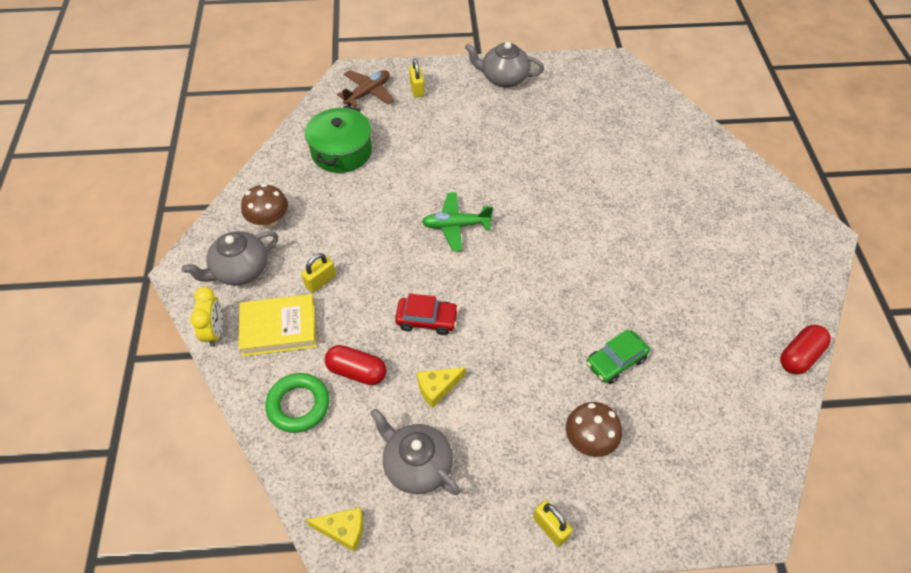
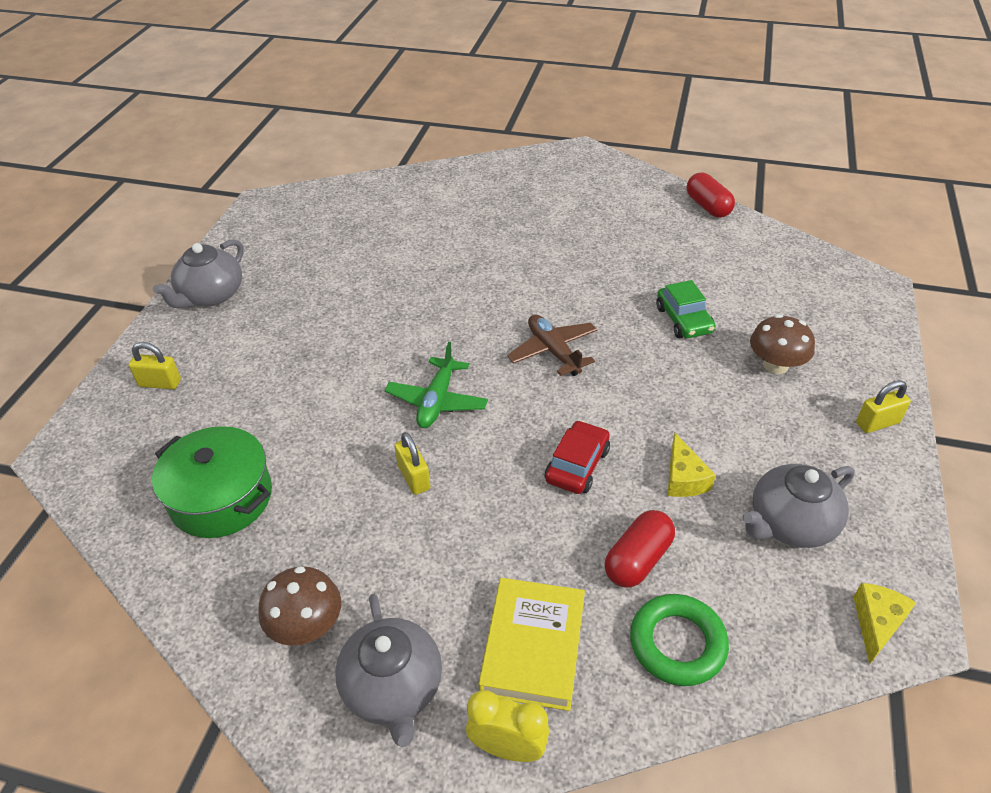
camera: 70 degrees left, 10 degrees down
yellow padlock [301,253,336,293] -> yellow padlock moved to [394,432,431,495]
brown plane [337,70,394,107] -> brown plane moved to [507,314,598,376]

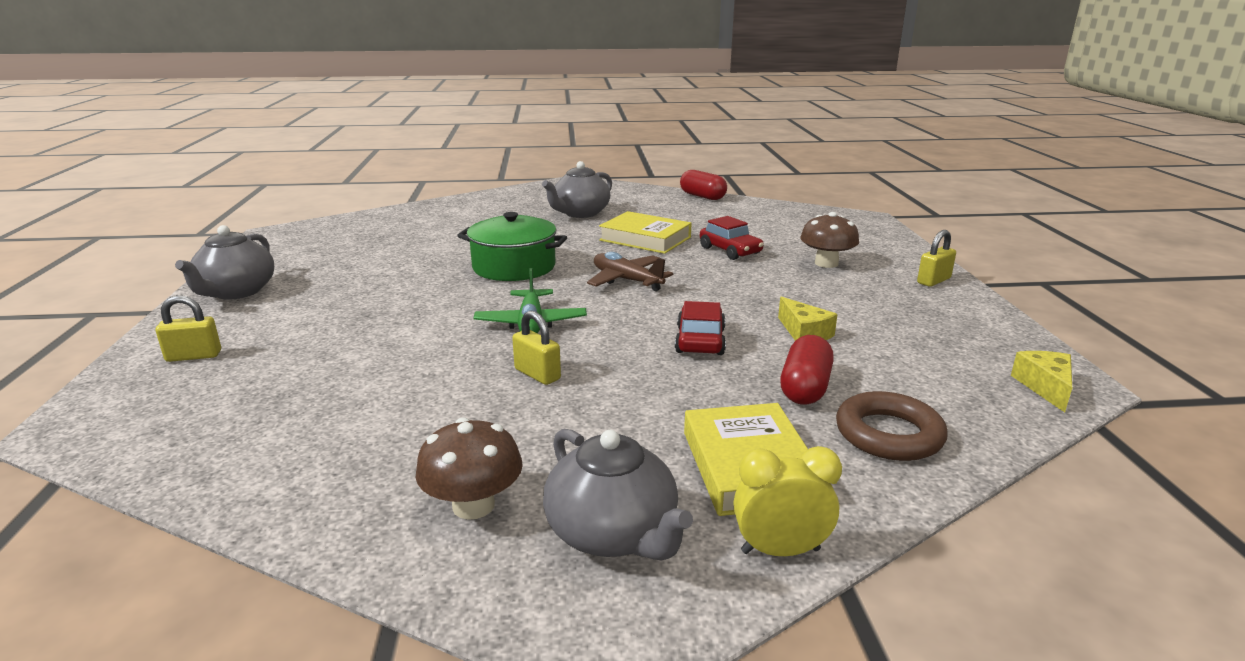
camera: 20 degrees left, 20 degrees down
green pot [152,426,272,538] -> green pot moved to [457,212,567,281]
green ring [630,594,729,686] -> brown ring [836,391,948,461]
green car [656,280,716,338] -> red car [700,216,764,260]
grey teapot [743,464,855,548] -> grey teapot moved to [542,161,612,218]
none -> yellow book [599,211,691,254]

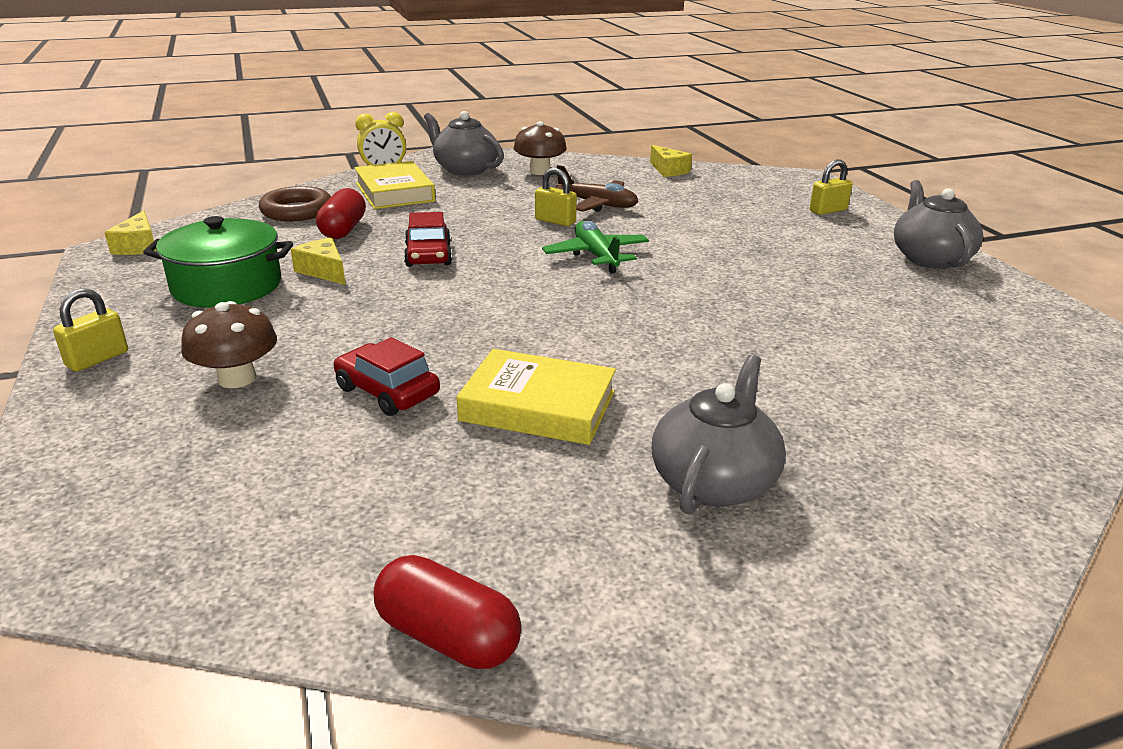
camera: 165 degrees right, 5 degrees up
green pot [457,212,567,281] -> green pot moved to [143,216,293,308]
brown plane [587,252,673,291] -> brown plane moved to [556,165,638,212]
none -> yellow cheese [650,145,692,177]

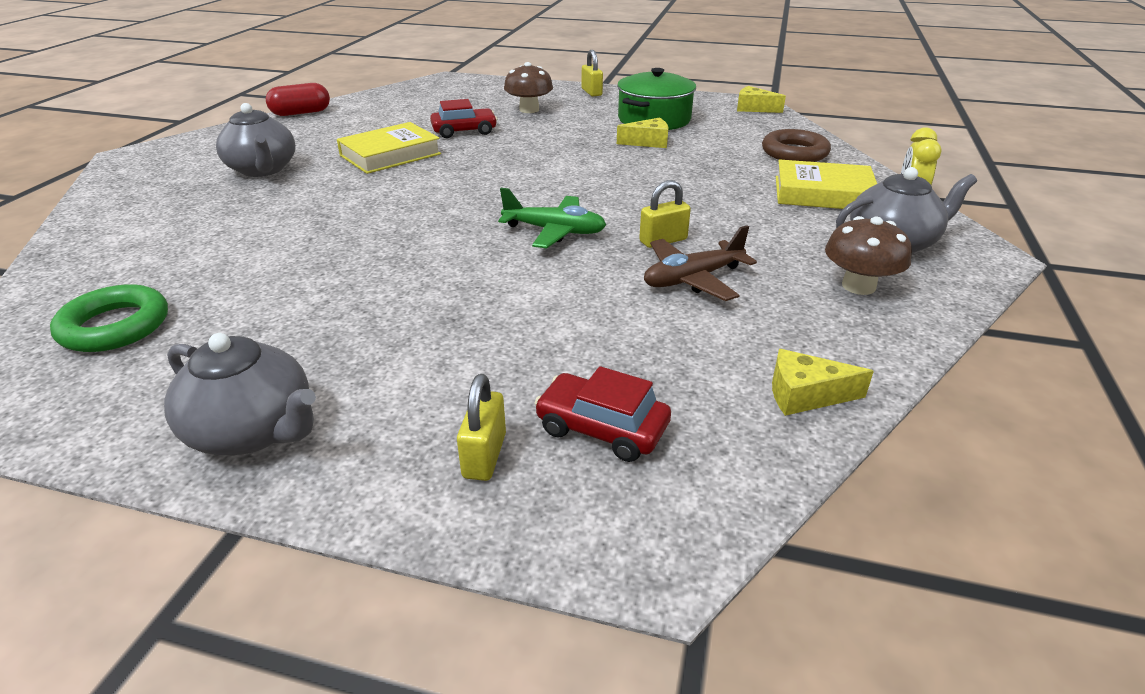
camera: 125 degrees right, 5 degrees up
red capsule [316,188,366,239] -> none
red car [404,212,452,267] -> red car moved to [535,366,671,462]
none -> green ring [50,284,168,352]

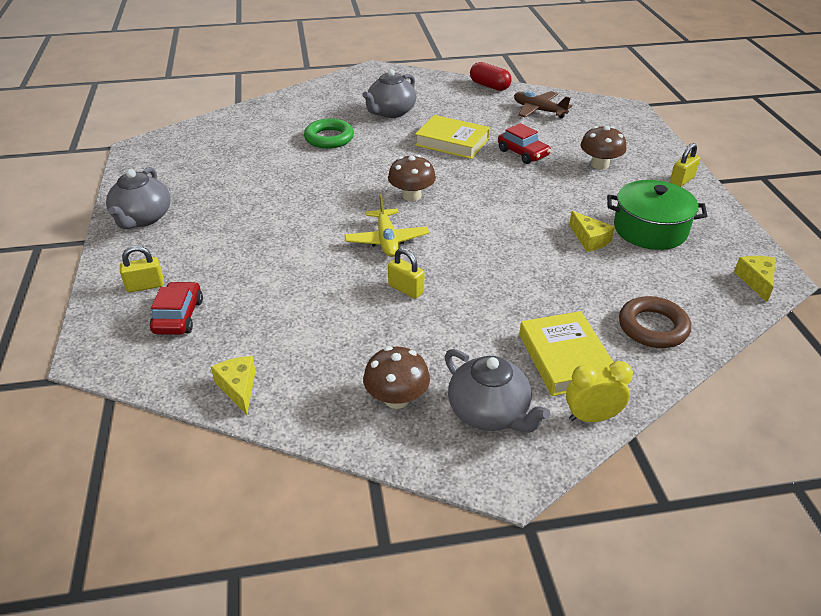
camera: 65 degrees right, 5 degrees up
green ring [50,284,168,352] -> green ring moved to [304,118,354,149]
green plane [498,188,606,248] -> yellow plane [345,194,429,257]
brown plane [644,225,757,301] -> brown plane moved to [514,91,572,118]
none -> brown mushroom [388,155,436,201]

